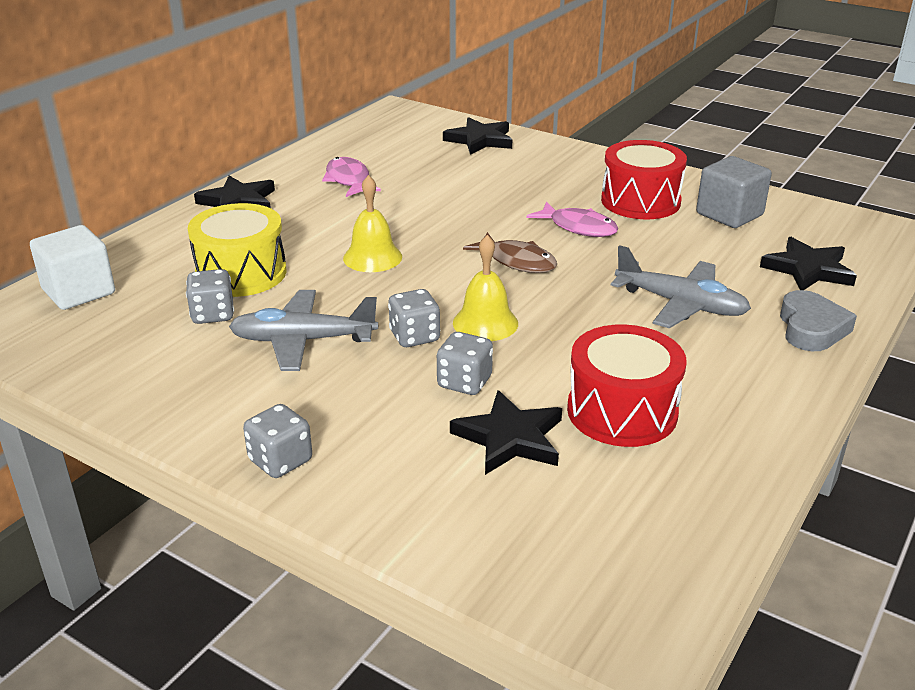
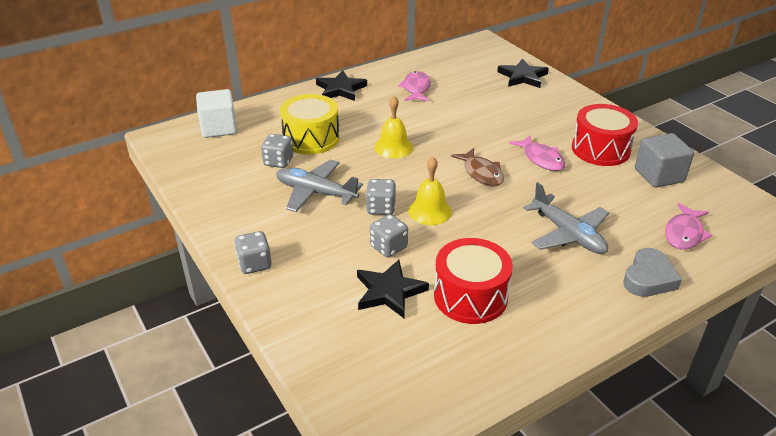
camera: 25 degrees right, 5 degrees up
black star [760,237,857,290] -> pink fish [665,203,712,250]

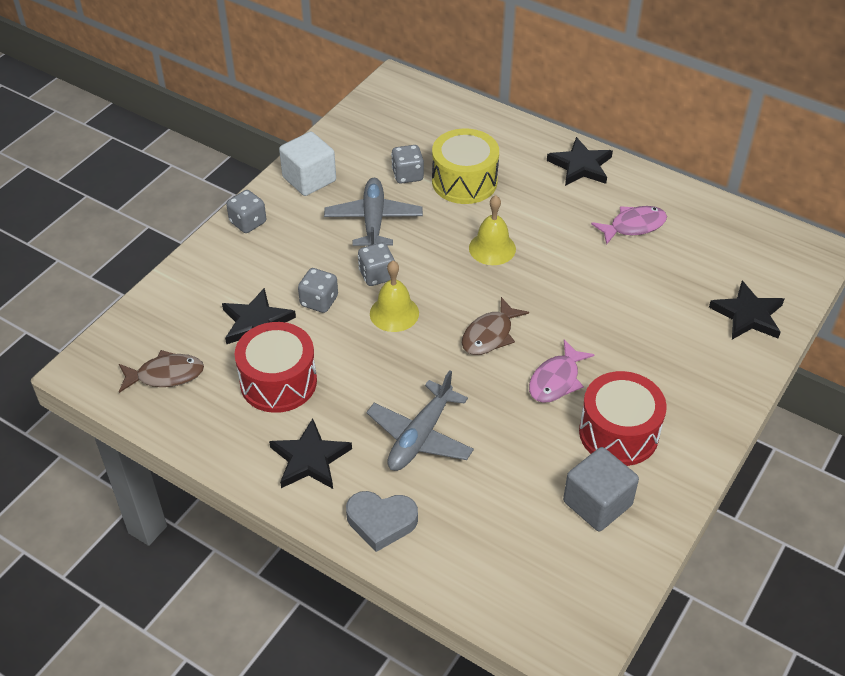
camera: 65 degrees right, 10 degrees up
white cube [196,89,237,138] -> white cube moved to [279,132,336,196]
pink fish [665,203,712,250] -> none
none -> brown fish [119,350,204,393]
none -> black star [269,418,352,489]

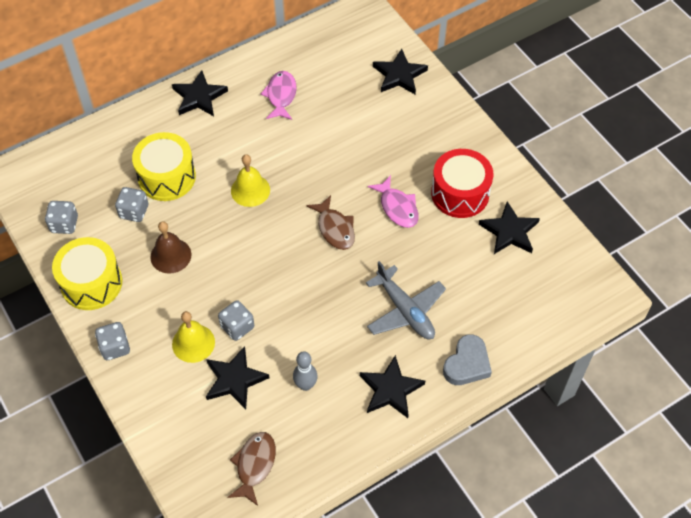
camera: 65 degrees left, 10 degrees up
red drum [235,322,317,413] -> grey bowling pin [293,352,318,391]
white cube [279,132,336,196] -> yellow drum [52,237,122,310]
grey plane [324,178,423,246] -> brown bell [150,221,191,273]
grey dice [358,242,395,286] -> grey dice moved to [45,201,78,234]
yellow bell [370,261,419,332] -> yellow bell moved to [172,311,215,363]
grey cube [563,447,639,531] -> black star [479,201,540,254]

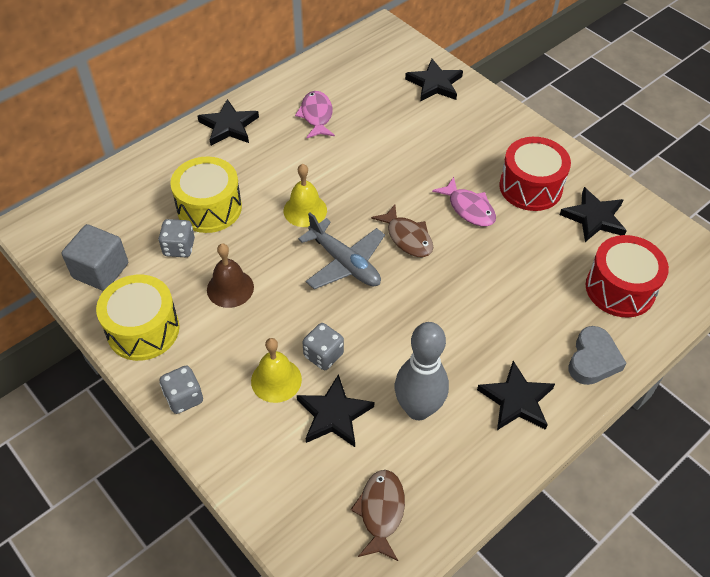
camera: 10 degrees left, 5 degrees down
grey dice [45,201,78,234] -> grey cube [62,224,128,291]
grey bowling pin [293,352,318,391] -> grey bowling pin [395,322,449,420], size x1.81
grey plane [366,261,446,339] -> grey plane moved to [298,212,385,289]
none -> red drum [586,235,669,318]

